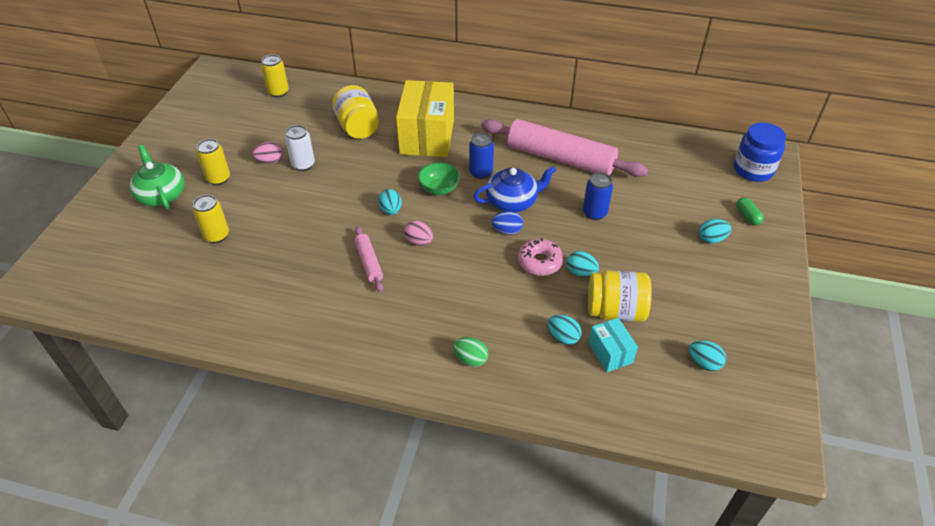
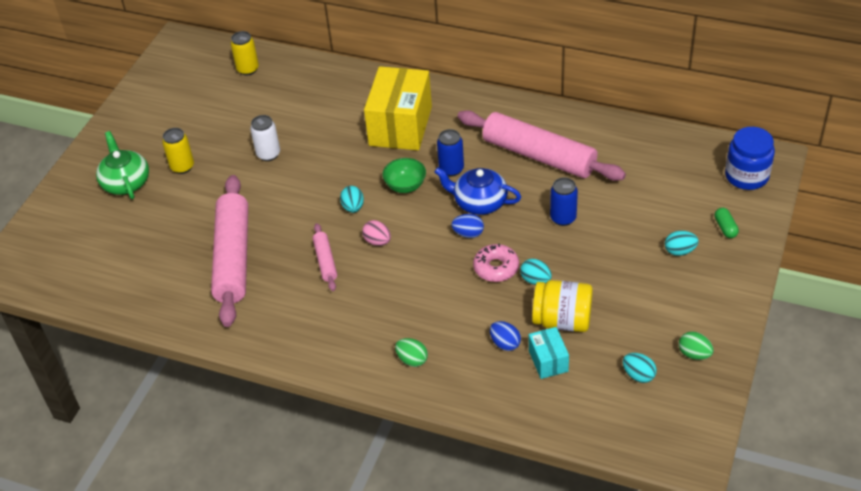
camera: 10 degrees right, 0 degrees up
yellow can [193,195,229,243] -> none
pink egg [252,142,282,164] -> none
yellow jar [332,85,379,139] -> none
blue teapot [473,166,556,212] -> blue teapot turned 150 degrees counterclockwise [434,167,521,215]
turquoise egg [548,315,582,345] -> blue egg [490,321,521,351]
none -> pink rolling pin [211,175,248,327]
none -> green egg [679,332,714,360]

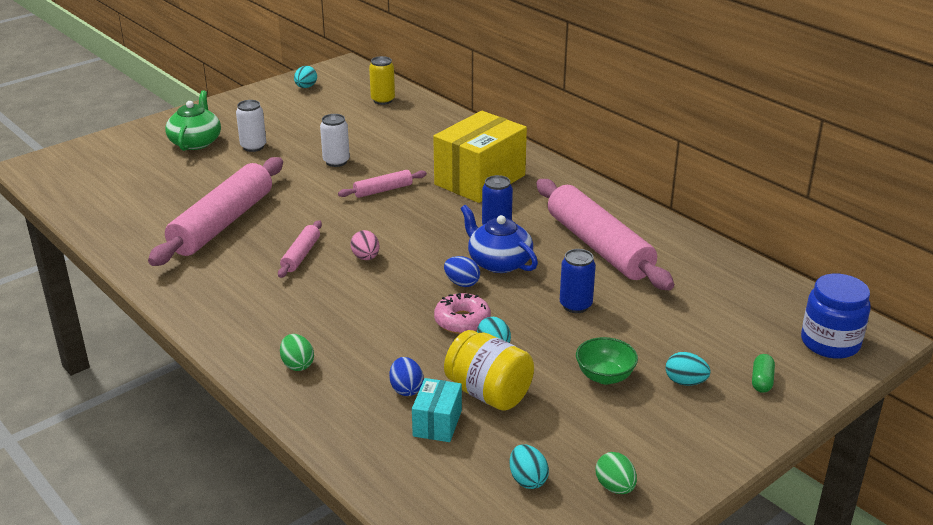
camera: 25 degrees right, 15 degrees down
yellow can [162,128,194,174] -> white can [236,100,266,152]
turquoise egg [340,186,364,213] -> turquoise egg moved to [294,66,317,88]
green bowl [382,158,426,193] -> green bowl moved to [576,337,638,384]
none -> pink rolling pin [338,170,427,198]

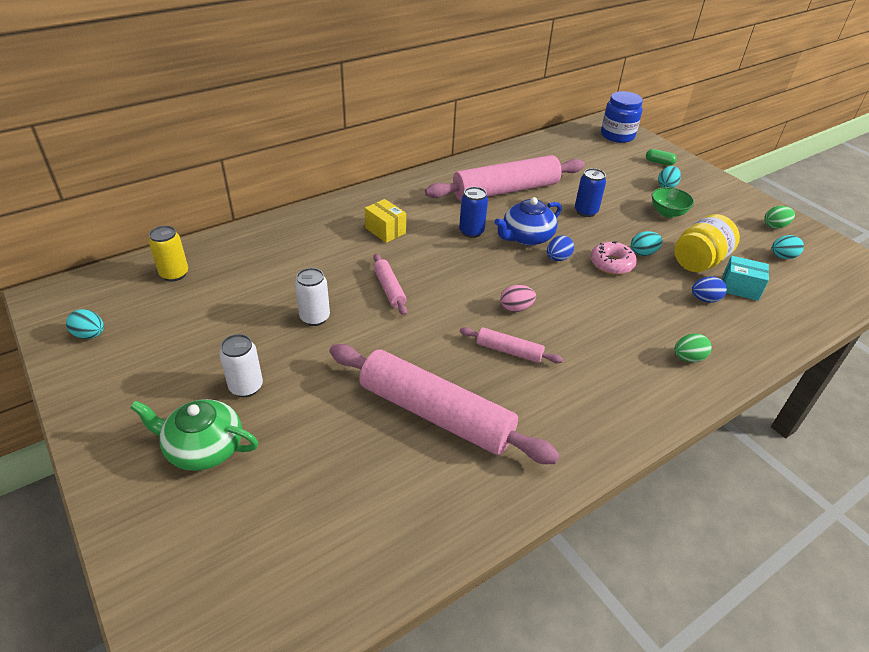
camera: 85 degrees left, 10 degrees up
yellow box [433,111,527,203] -> yellow box [365,199,406,243], size x0.48

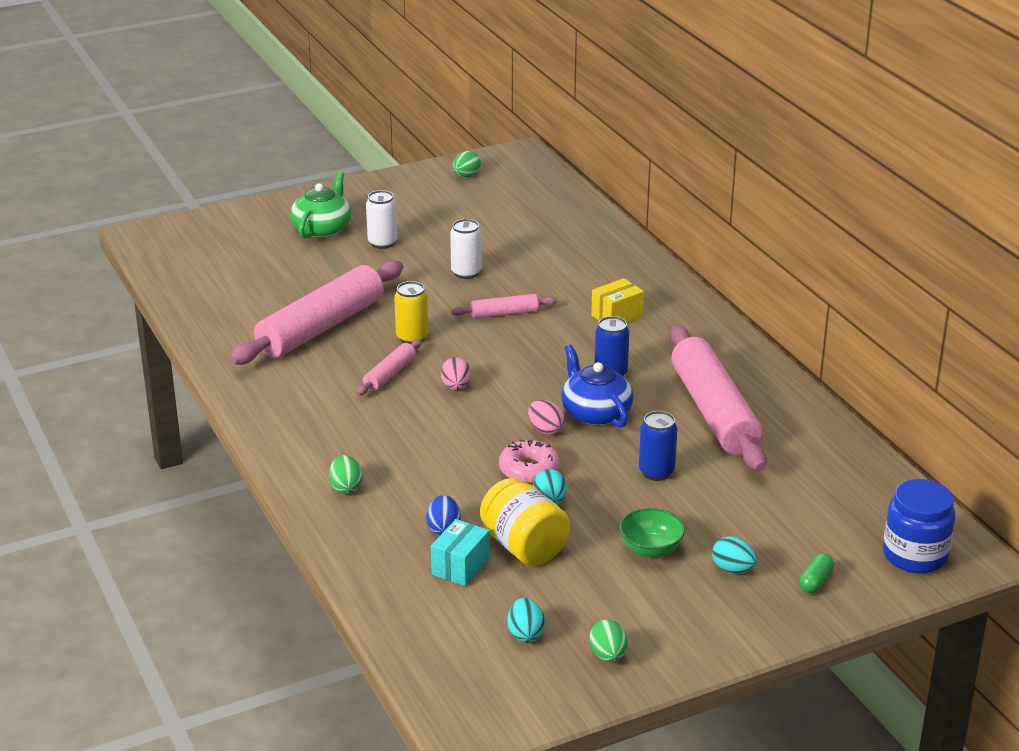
camera: 100 degrees right, 10 degrees down
turquoise egg [66,309,104,339] -> green egg [452,151,481,177]
yellow can [149,226,188,282] -> yellow can moved to [394,281,428,344]
blue egg [547,236,574,261] -> pink egg [528,400,565,435]

